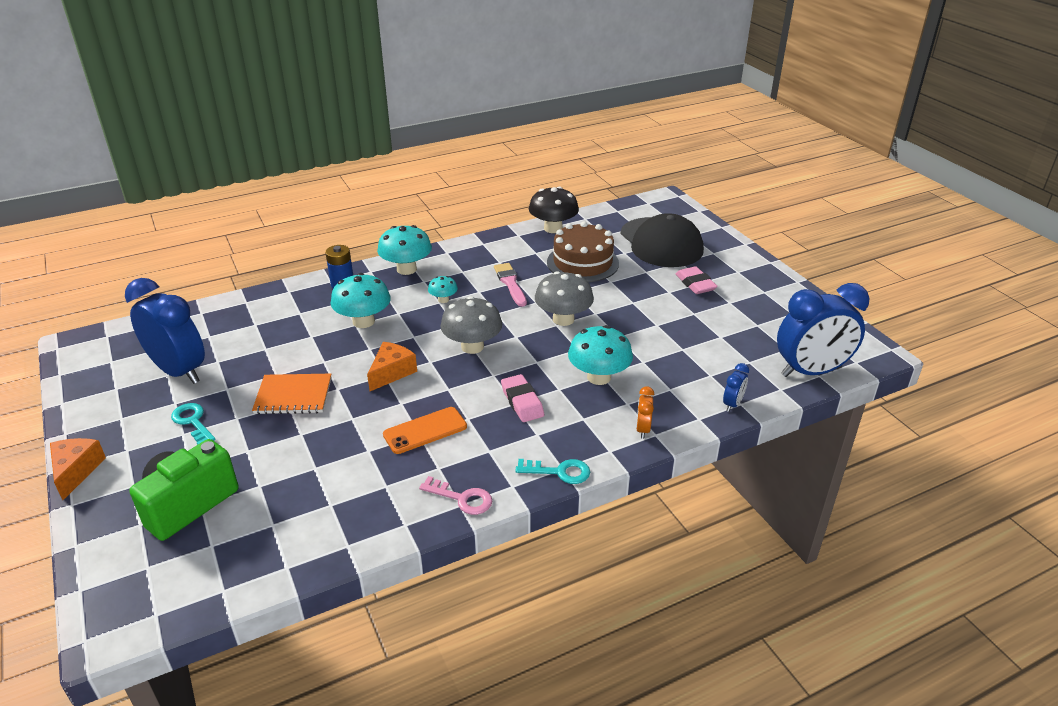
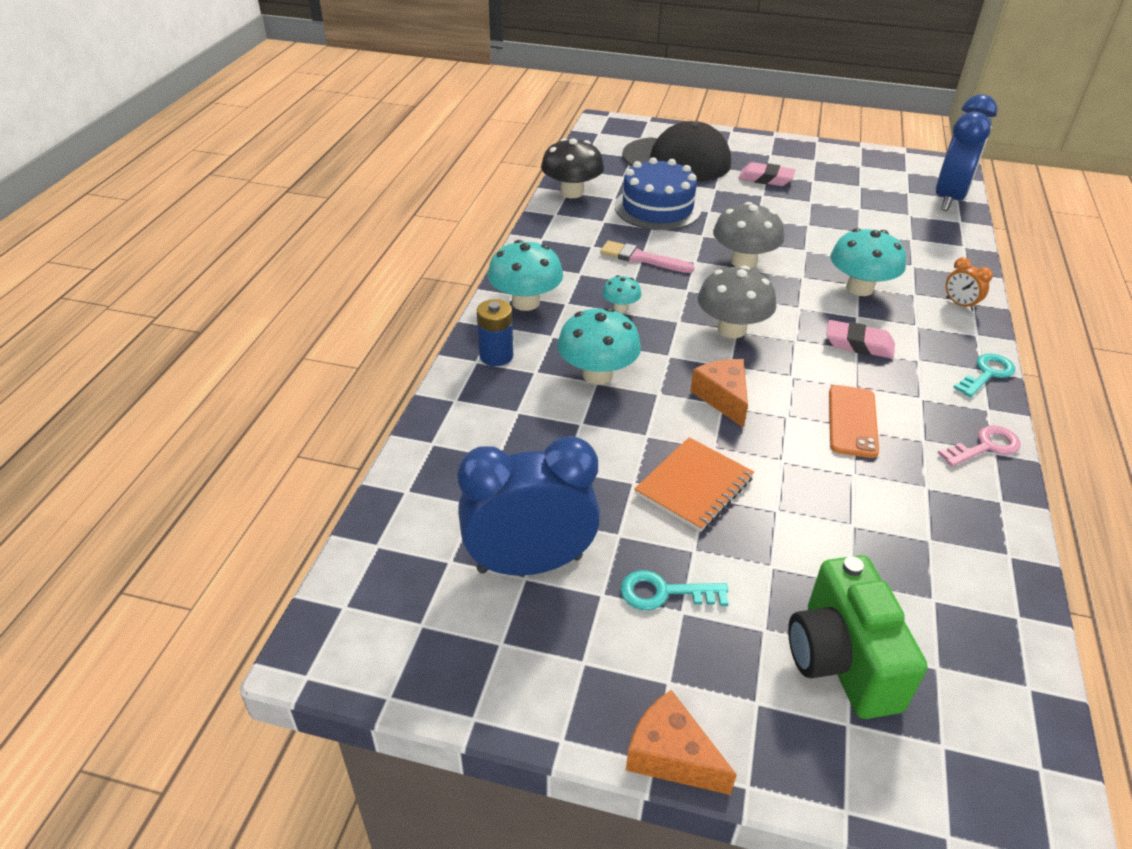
camera: 50 degrees left, 5 degrees up
brown cake [547,221,619,282] -> blue cake [615,157,701,230]
blue clock [723,363,749,412] -> none

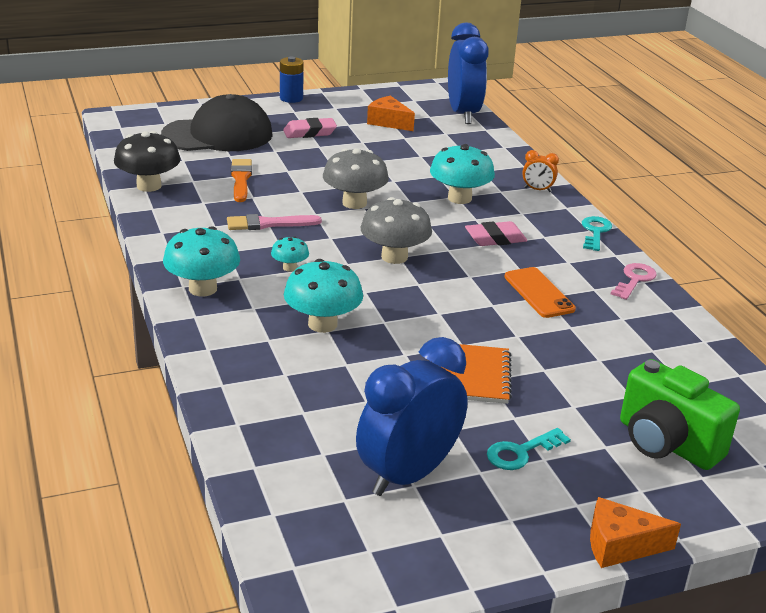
camera: 35 degrees left, 10 degrees down
blue battery [477,299,513,366] -> blue battery moved to [280,57,304,103]
blue cake [615,157,701,230] -> orange brush [231,159,252,202]
orange cheese [690,359,748,428] -> orange cheese moved to [367,96,415,131]

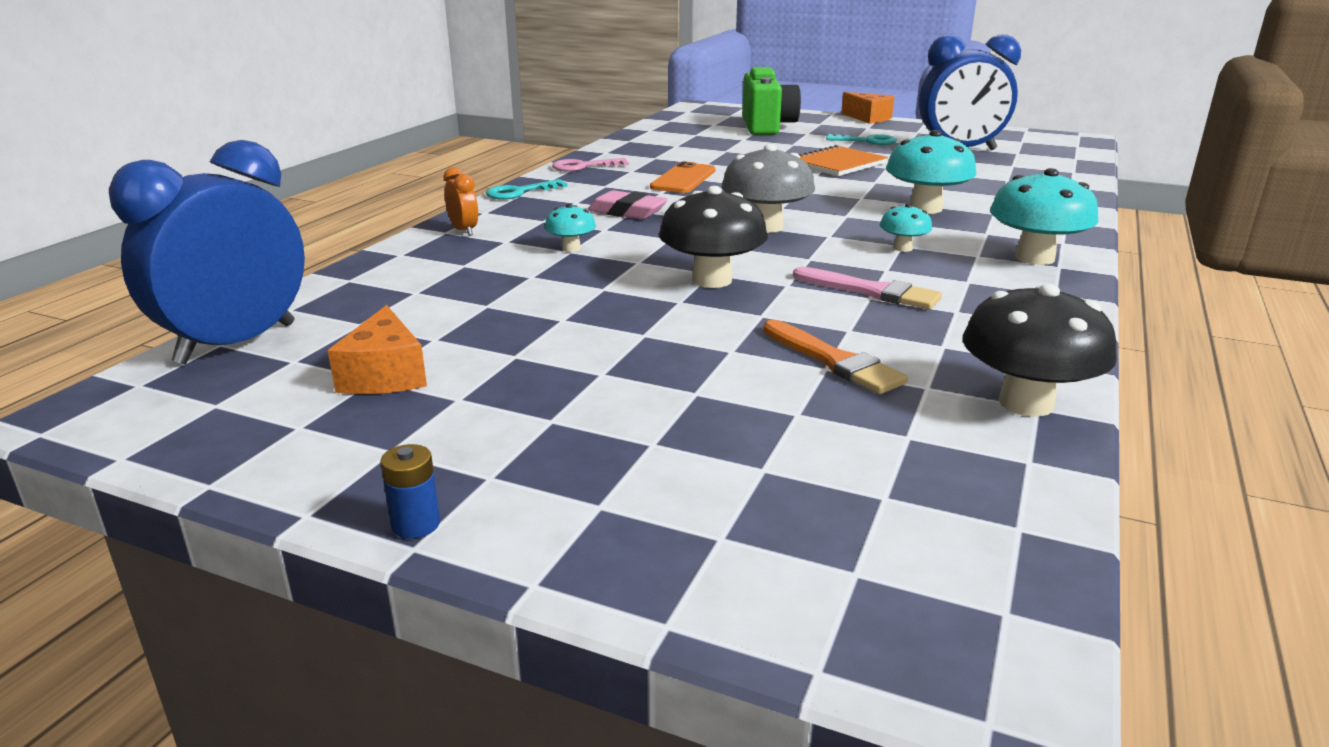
camera: 135 degrees left, 5 degrees down
black cap [161,94,273,151] -> none
orange brush [231,159,252,202] -> orange brush turned 75 degrees counterclockwise [763,320,908,394]
blue battery [280,57,304,103] -> blue battery [380,444,440,539], size x0.64
pink eraser [283,118,337,138] -> none
grey mushroom [323,148,389,209] -> black mushroom [659,186,768,288]
turquoise mushroom [430,144,495,204] -> turquoise mushroom [544,204,596,252], size x0.52

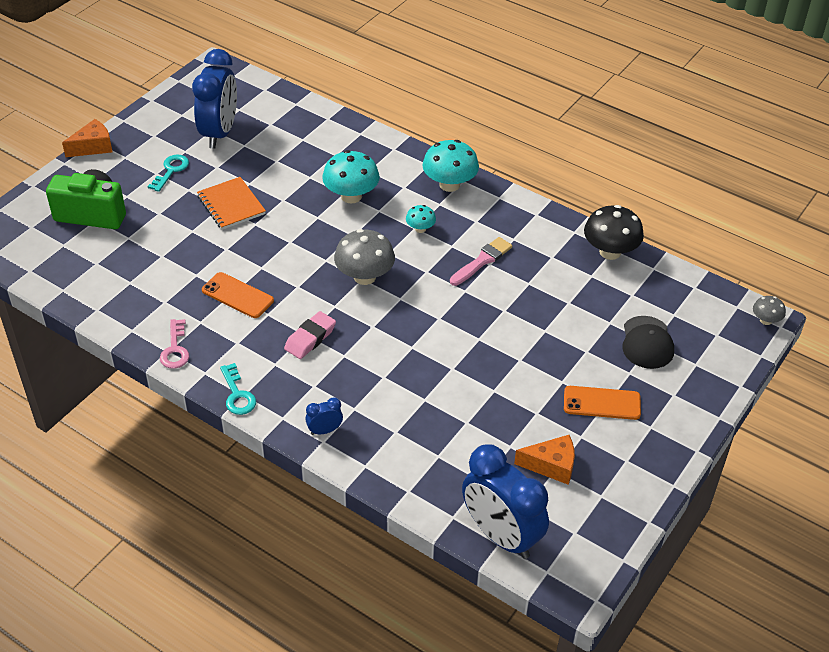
camera: 80 degrees left, 20 degrees up
blue battery [380,444,440,539] -> none
orange clock [443,167,478,236] -> blue clock [305,397,343,435]
turquoise mushroom [544,204,596,252] -> none
black mushroom [659,186,768,288] -> none
orange brush [763,320,908,394] -> none
none -> orange phone [564,386,641,420]
none -> black cap [622,316,674,369]
none -> grey mushroom [753,296,786,325]

